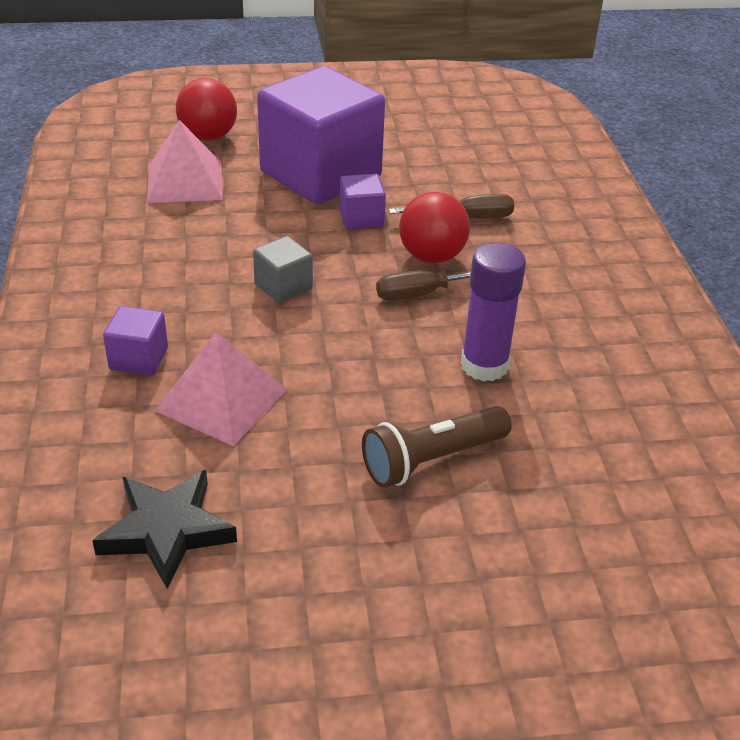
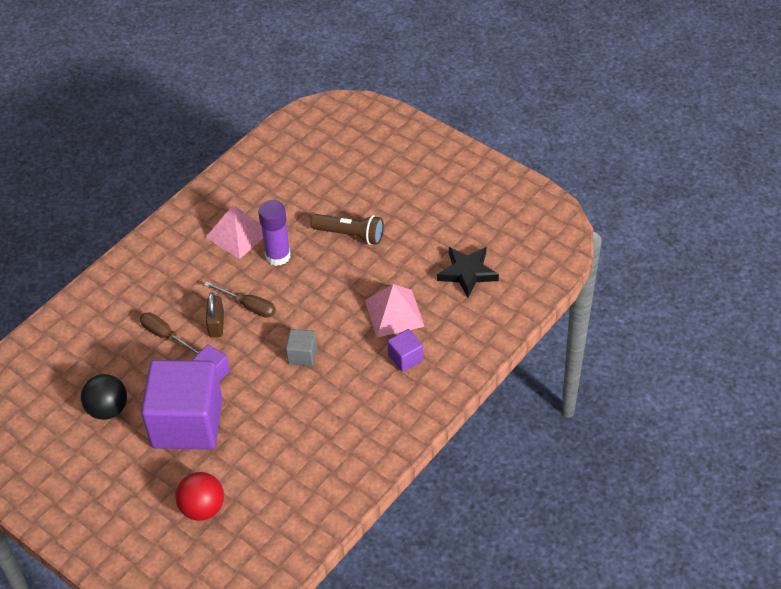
camera: 130 degrees left, 10 degrees up
pink pyramid [147,120,223,203] -> pink pyramid moved to [205,205,263,259]
red ball [399,192,470,263] -> brown padlock [206,292,224,337]
none -> black ball [81,374,127,420]

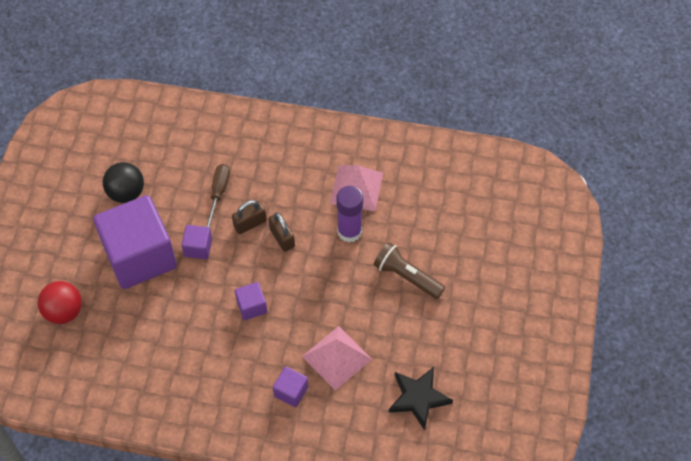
camera: 60 degrees right, 10 degrees up
brown screwdriver [204,282,276,318] -> brown padlock [268,212,295,252]
grey cube [286,329,317,366] -> purple cube [235,282,267,320]
brown flashlight [311,214,384,245] -> brown flashlight turned 135 degrees clockwise [374,242,445,299]

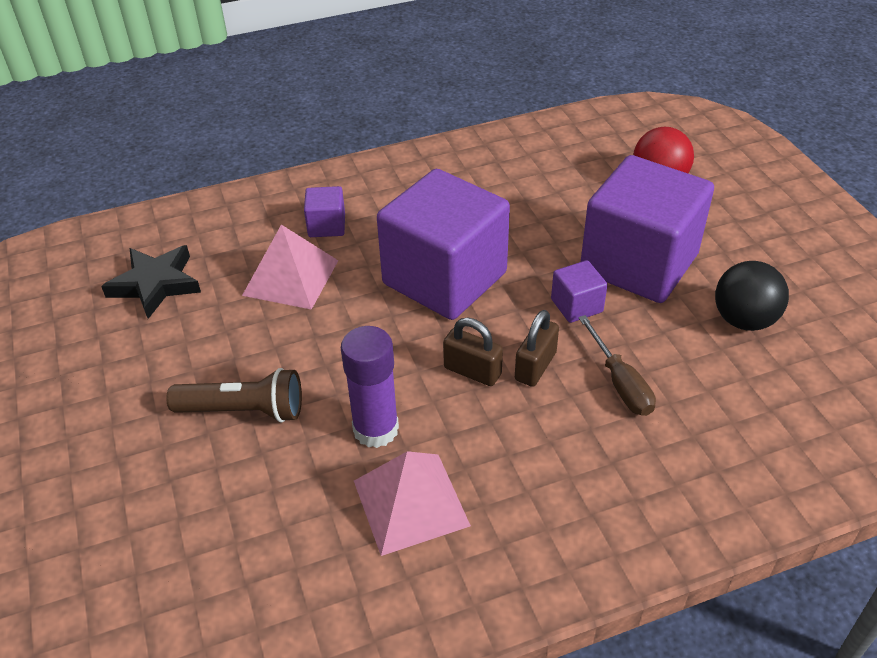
camera: 150 degrees right, 15 degrees down
purple cube [235,282,267,320] -> purple cube [377,169,510,320], size x2.40

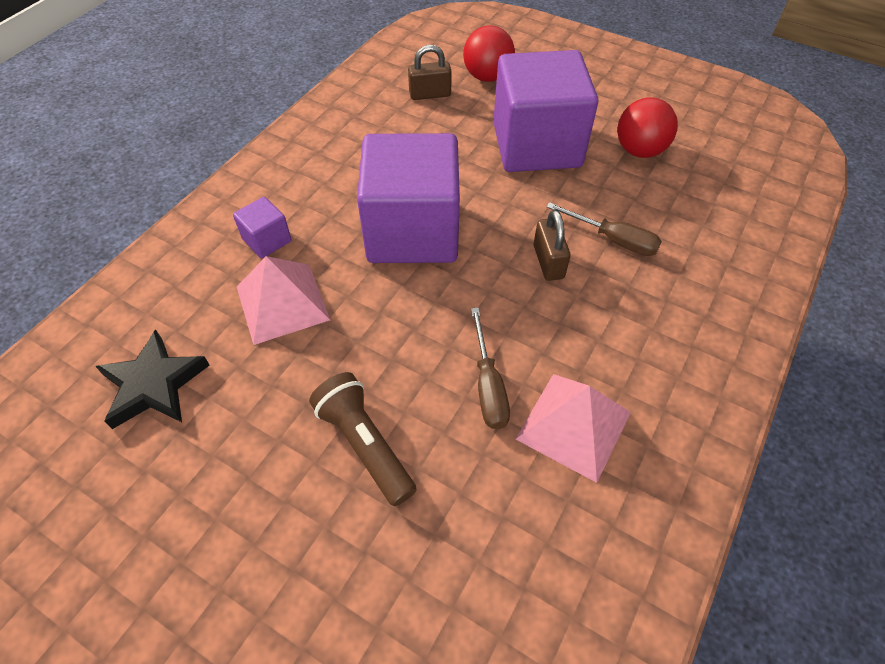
camera: 40 degrees left, 10 degrees up
brown flashlight [166,368,302,423] -> brown flashlight turned 90 degrees counterclockwise [309,372,416,506]
purple glue stick [341,326,399,448] -> brown screwdriver [471,307,510,429]
brown padlock [443,318,503,386] -> brown padlock moved to [408,45,452,100]
purple cube [551,260,607,323] -> none
black ball [715,261,789,331] -> red ball [617,97,678,158]

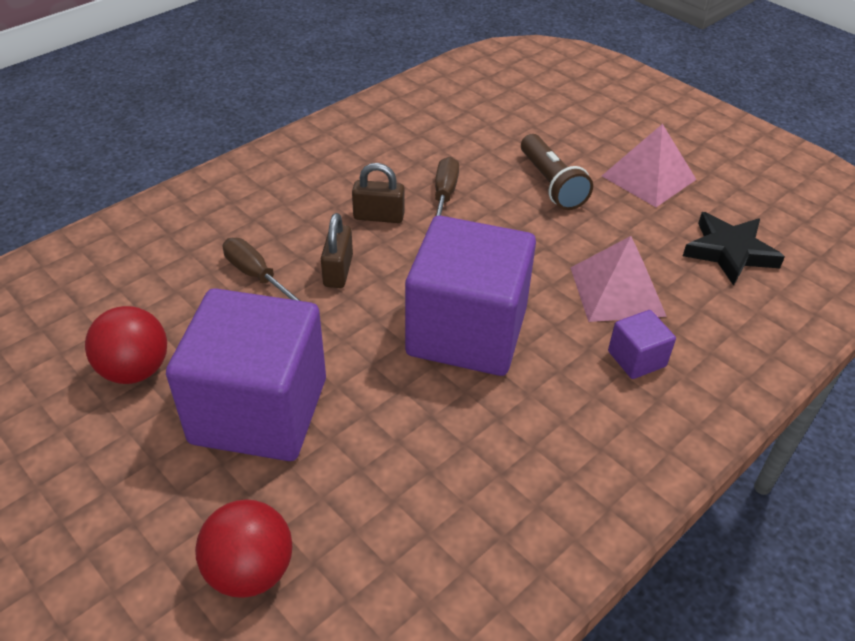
camera: 165 degrees left, 10 degrees down
brown padlock [408,45,452,100] -> brown padlock moved to [352,163,405,223]
pink pyramid [516,374,631,483] -> pink pyramid moved to [602,124,697,207]

